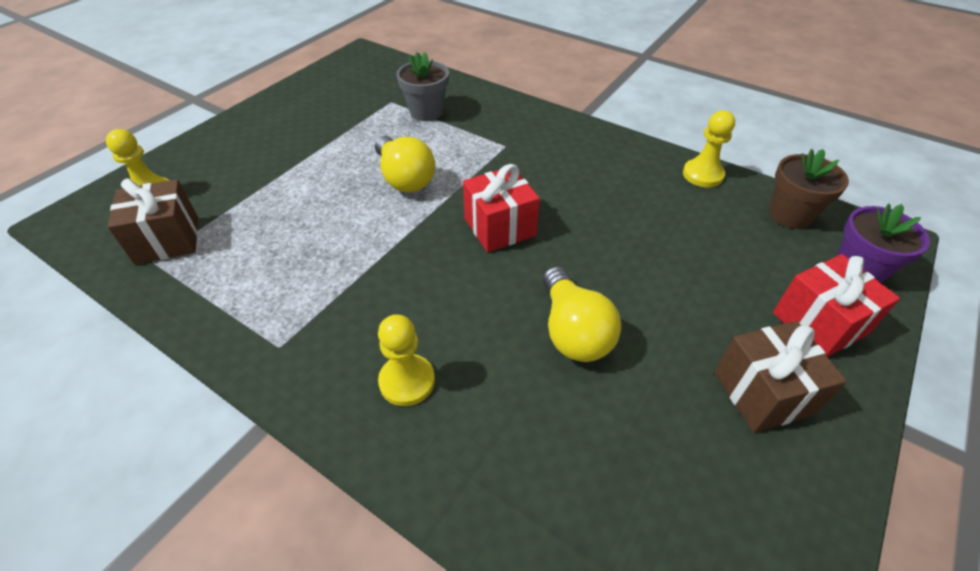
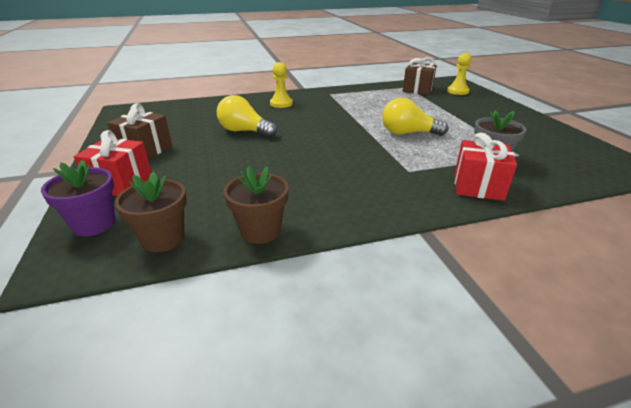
camera: 130 degrees right, 15 degrees down
red gift [463,164,540,252] -> red gift moved to [454,132,517,201]
yellow pawn [683,110,735,188] -> brown flower pot [223,165,289,244]

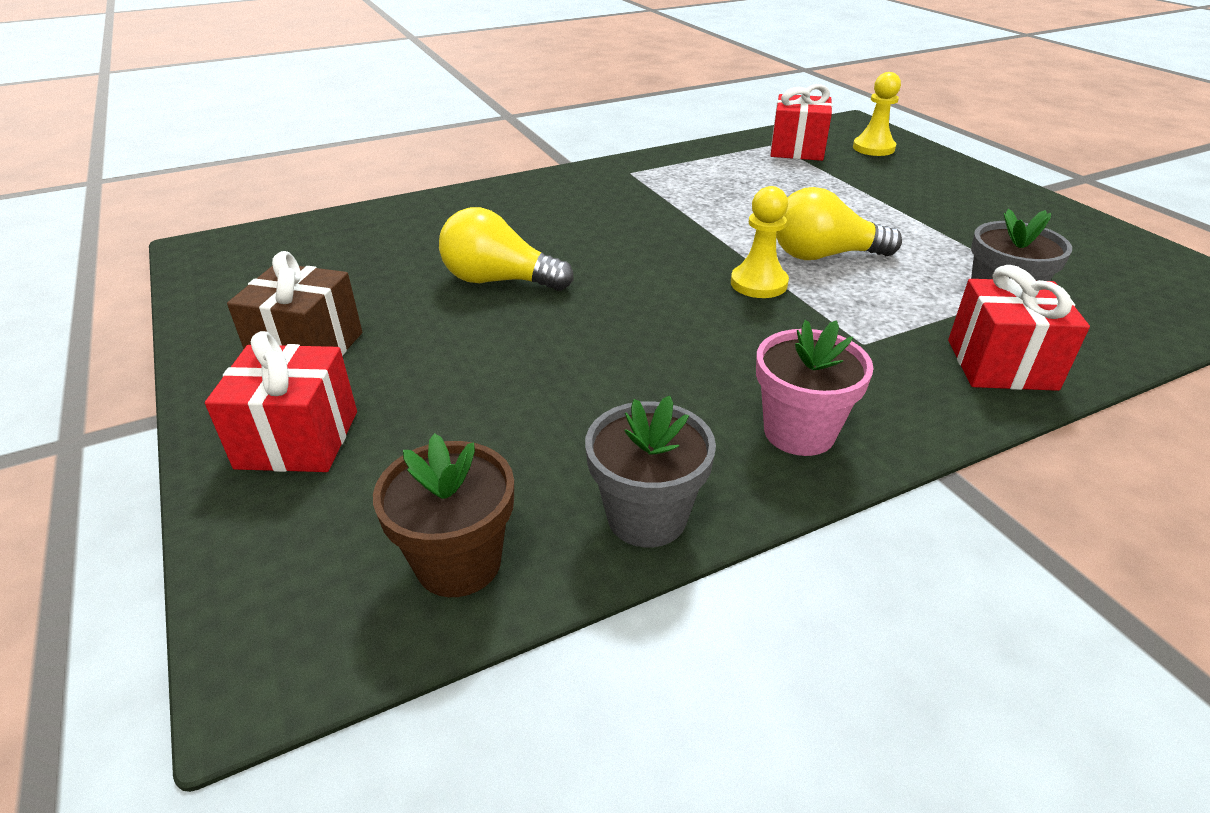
camera: 10 degrees left, 5 degrees up
purple flower pot [41,160,116,236] -> none
brown flower pot [223,165,289,244] -> grey flower pot [585,396,716,547]
yellow pawn [270,62,293,108] -> yellow pawn moved to [731,186,789,298]
brown gift [403,57,437,95] -> red gift [770,84,832,161]
none -> pink flower pot [756,320,874,456]

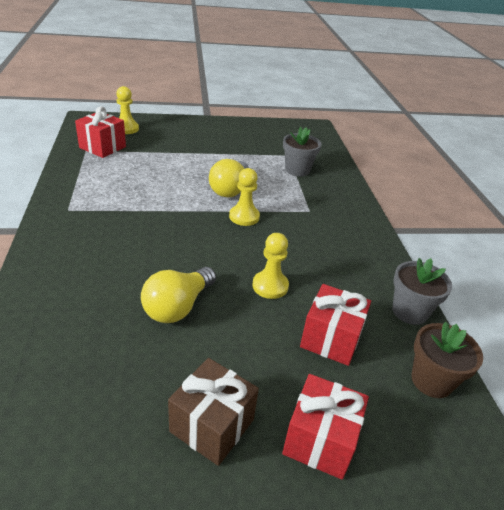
camera: 75 degrees left, 0 degrees up
pink flower pot [756,320,874,456] -> none
red gift [948,265,1090,391] -> red gift moved to [300,284,371,366]
none -> yellow pawn [252,233,289,299]

